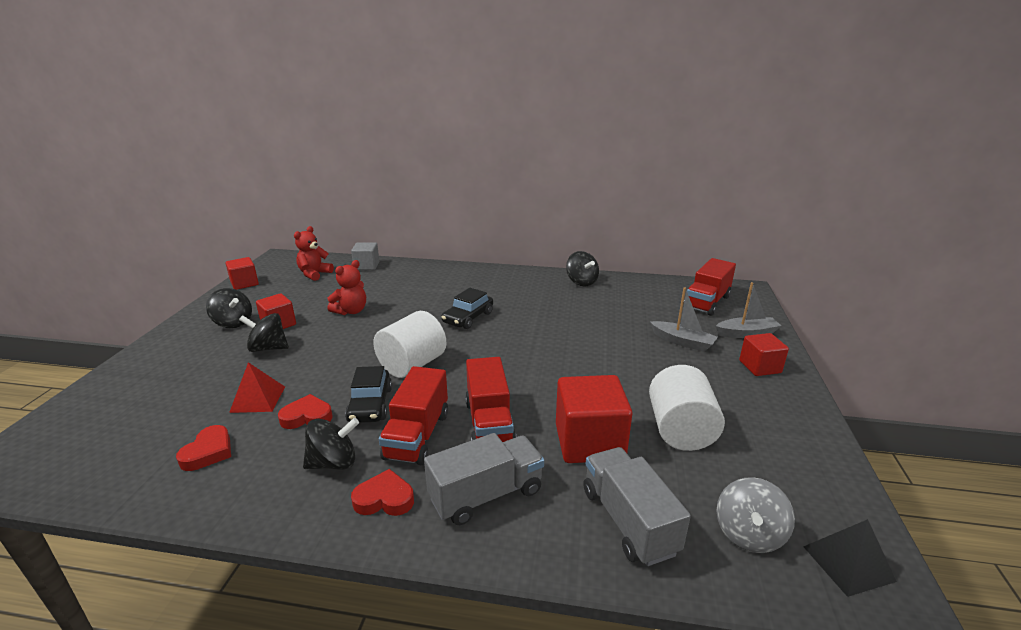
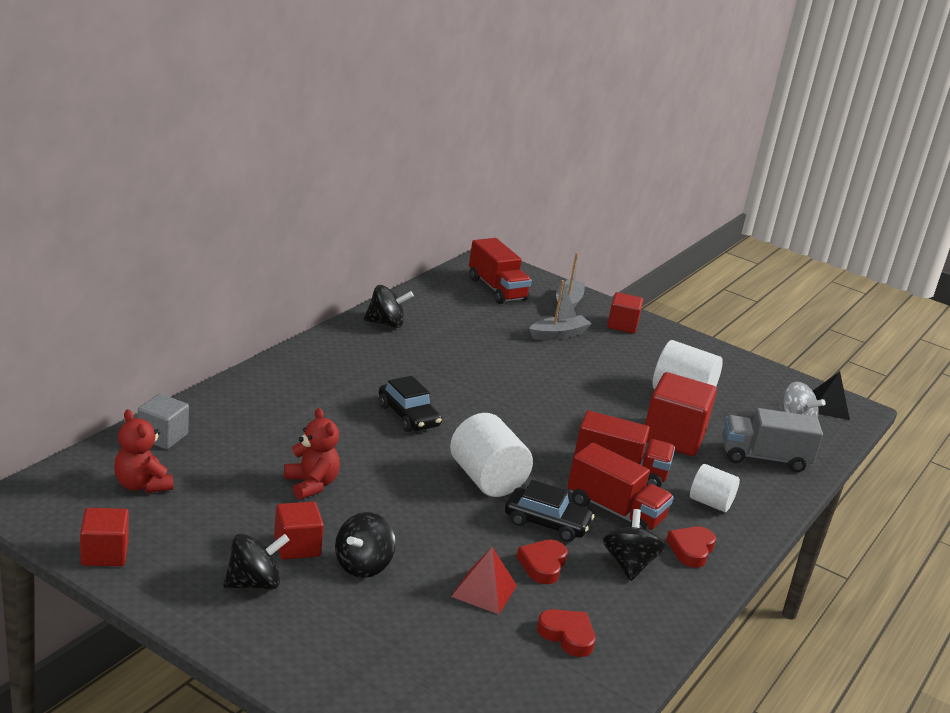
camera: 70 degrees left, 0 degrees up
grey truck [424,433,544,525] -> white cylinder [690,464,740,512]

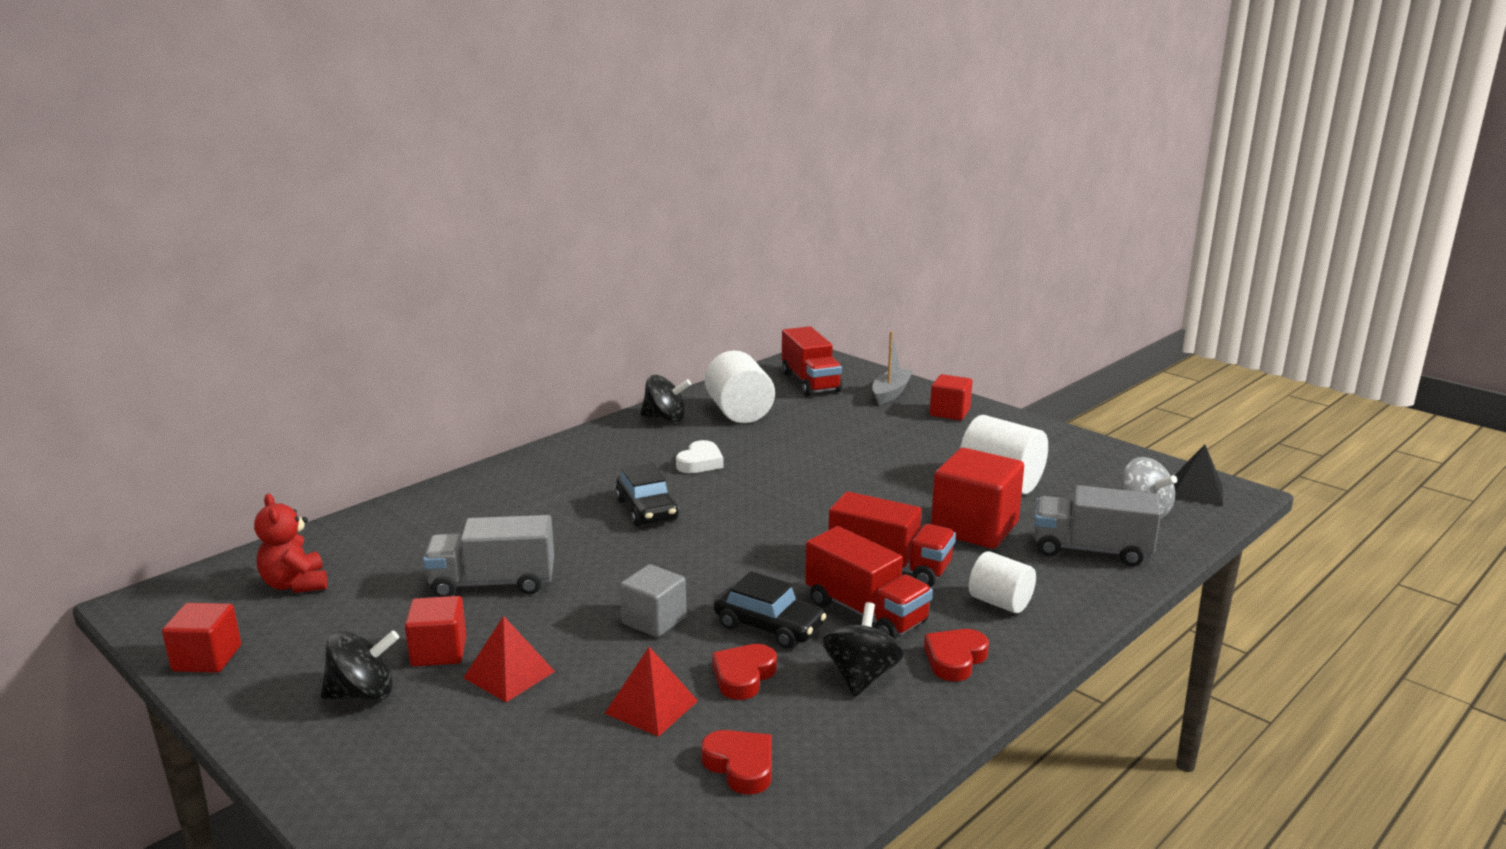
camera: 15 degrees right, 5 degrees down
grey cube [138,394,189,449] -> grey cube moved to [620,564,687,637]
red teddy bear [284,408,340,500] -> grey truck [423,515,554,597]
black spinning top [335,512,396,578] -> red pyramid [463,616,555,702]
white cylinder [450,413,533,497] -> white cylinder moved to [705,350,775,423]
grey boat [529,280,592,340] -> none
none -> white heart [676,440,724,473]

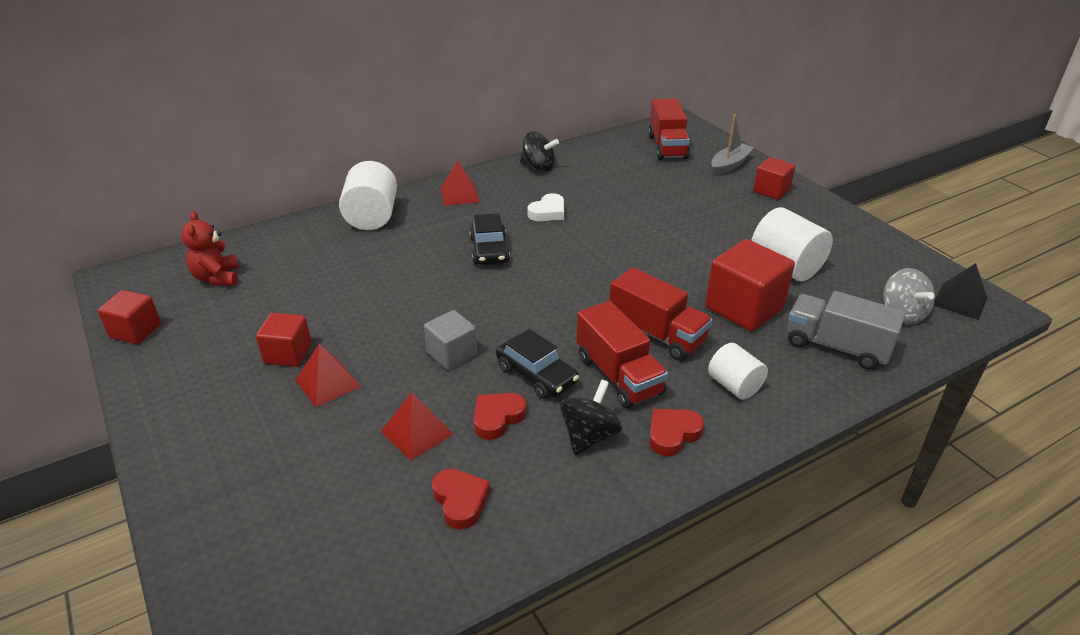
camera: 15 degrees right, 15 degrees up
black spinning top [321,631,399,701] -> none
grey truck [423,515,554,597] -> none
white cylinder [705,350,775,423] -> white cylinder moved to [339,161,397,230]
none -> red pyramid [440,160,480,206]

